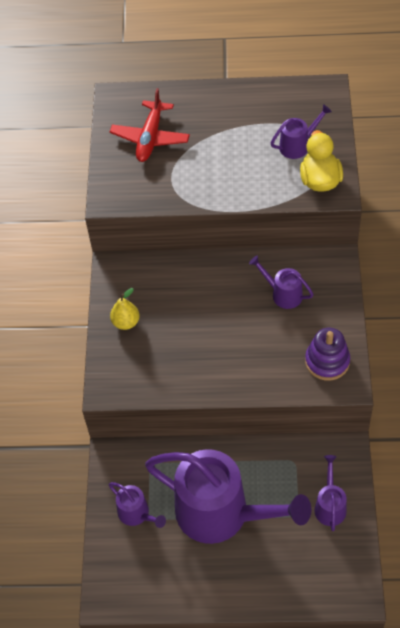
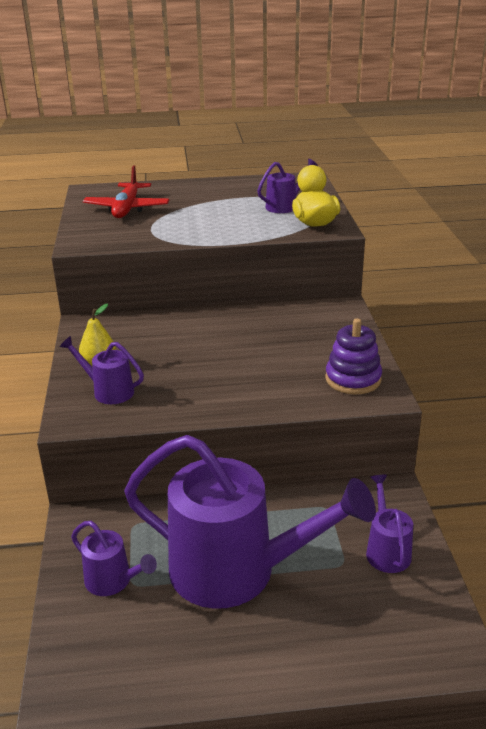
camera: 10 degrees left, 25 degrees down
purple watering can [249,256,314,309] -> purple watering can moved to [60,336,144,404]

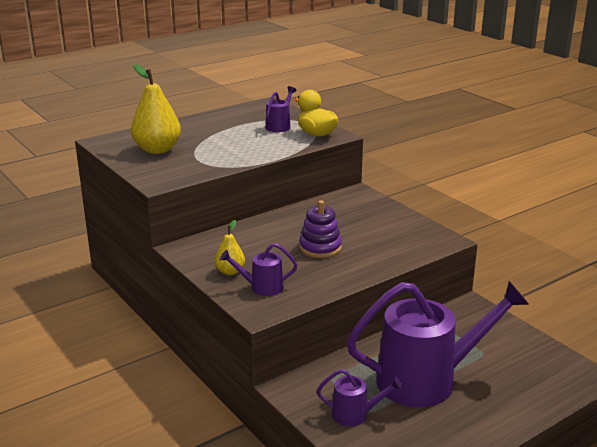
camera: 30 degrees left, 5 degrees down
red plane [83,165,170,218] -> yellow pear [131,64,181,154]
purple stacking toy [325,318,382,394] -> purple stacking toy moved to [299,200,342,258]
purple watering can [366,475,413,573] -> none

